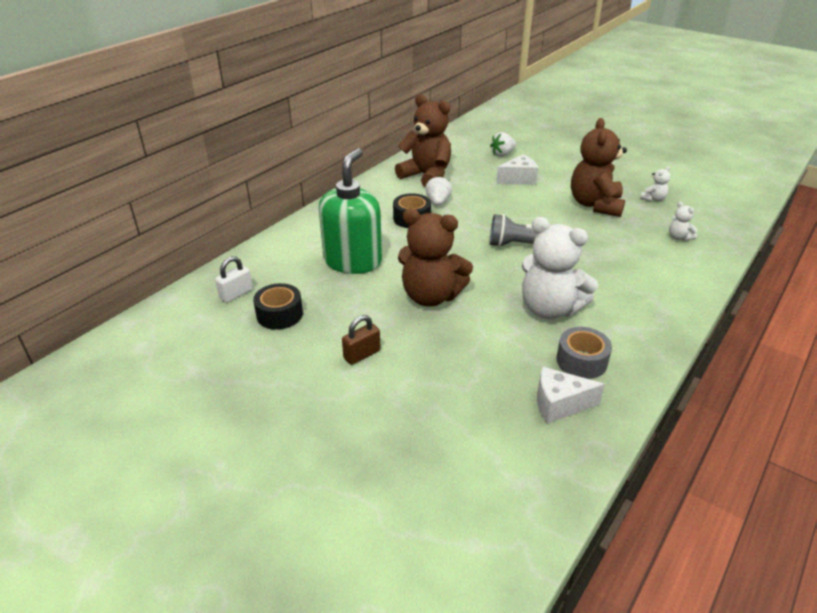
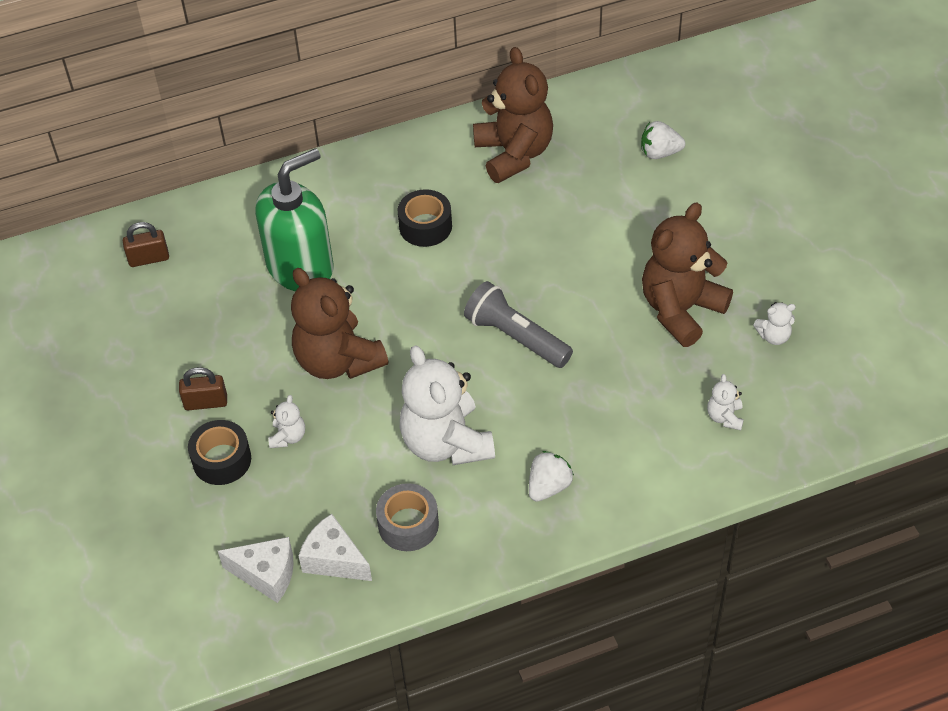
camera: 35 degrees right, 15 degrees up
white padlock [215,256,253,303] -> brown padlock [123,222,169,267]
black tape [253,283,303,330] -> black tape moved to [188,420,251,485]
white strawberry [425,176,452,206] -> white strawberry moved to [529,451,574,502]
white cheese [496,154,538,185] -> white cheese moved to [218,537,294,603]
none -> white teddy bear [268,395,305,448]

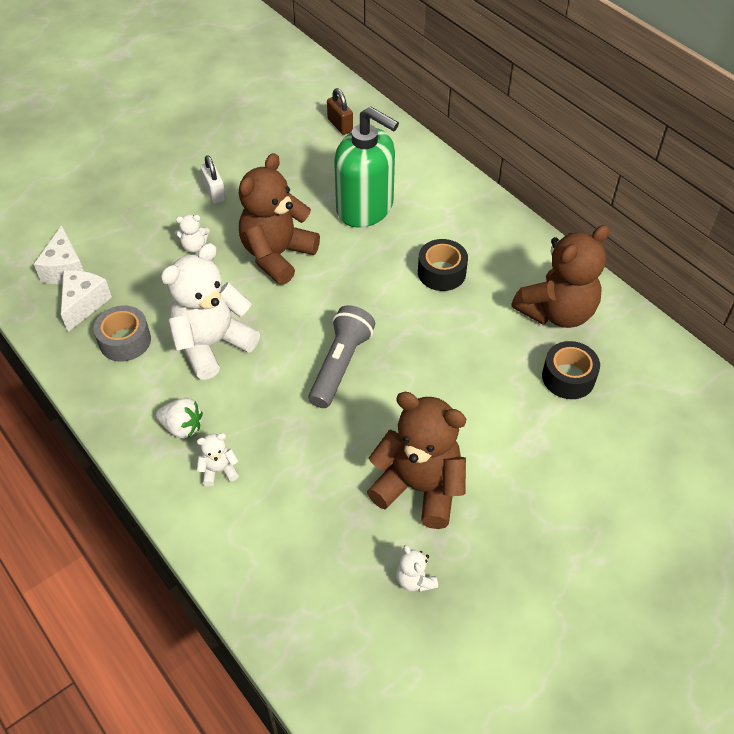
camera: 70 degrees right, 0 degrees up
brown padlock [179,367,227,410] -> white padlock [201,155,226,204]
black tape [188,420,251,485] -> black tape moved to [542,341,600,399]
white strawberry [641,121,685,159] -> none
white teddy bear [707,374,744,430] -> white teddy bear moved to [197,433,239,487]

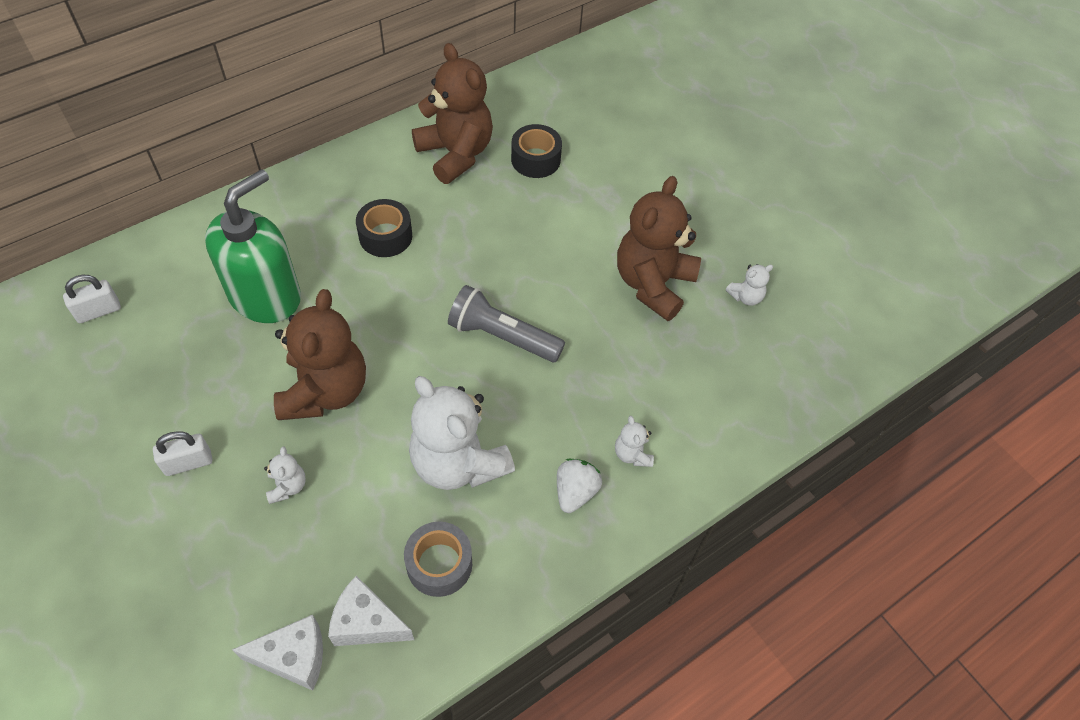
camera: 90 degrees left, 5 degrees up
brown teddy bear [239,153,320,285] -> brown teddy bear turned 120 degrees counterclockwise [274,289,366,420]
brown padlock [327,88,353,135] -> white padlock [63,275,121,323]

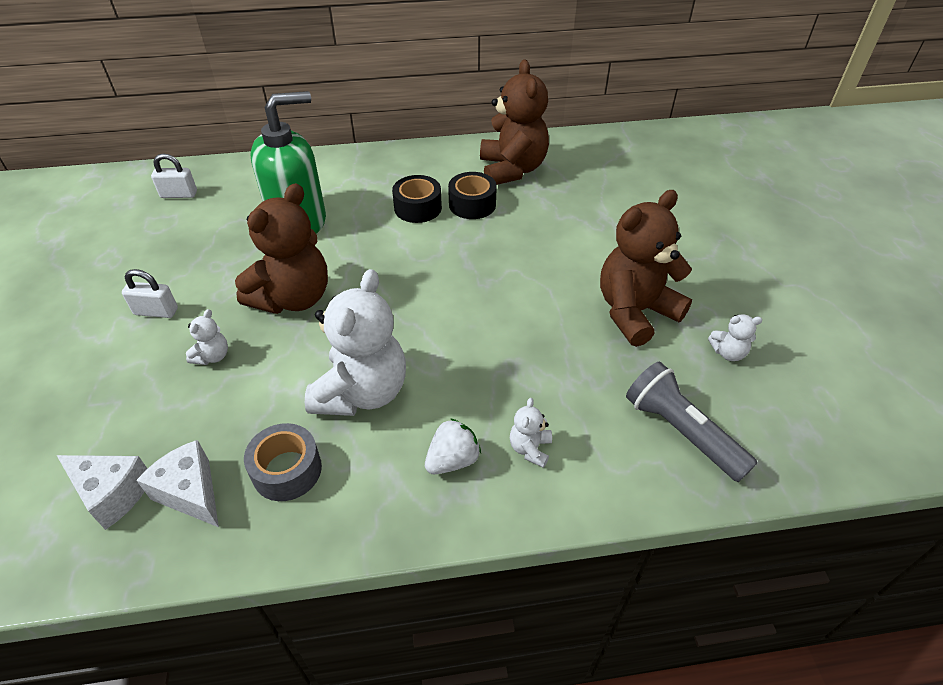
camera: 30 degrees right, 10 degrees down
white teddy bear [409,376,515,490] -> white teddy bear turned 150 degrees counterclockwise [305,269,406,416]
grey flashlight [448,285,565,362] -> grey flashlight moved to [626,362,758,482]
black tape [511,124,562,178] -> black tape moved to [448,172,497,219]

